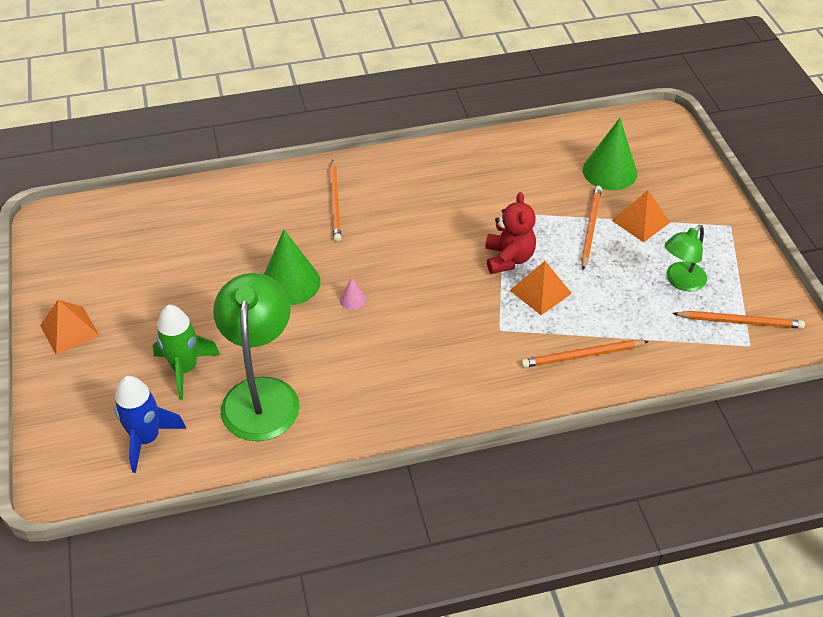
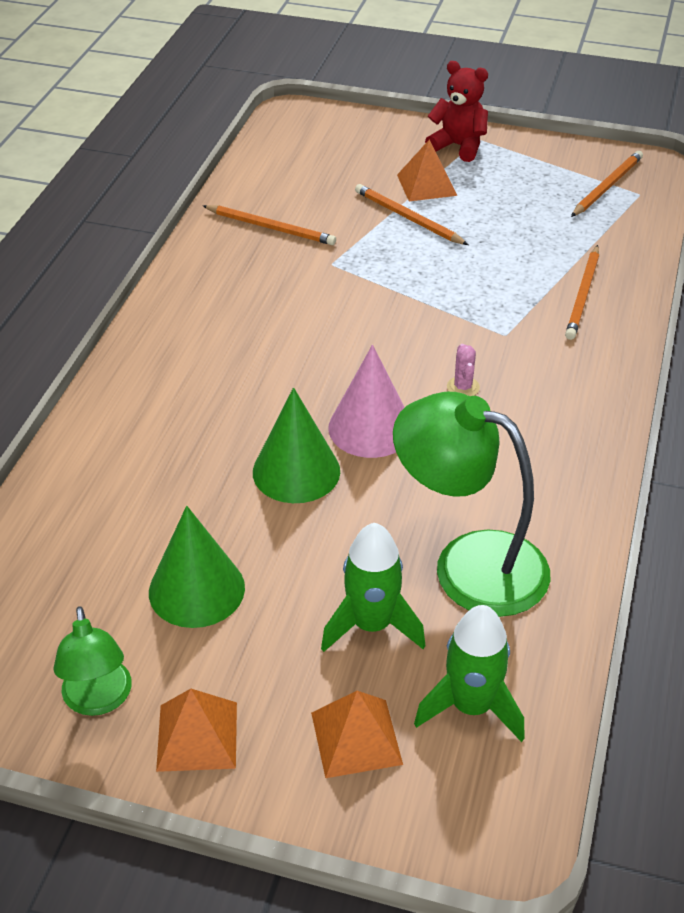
camera: 60 degrees left, 5 degrees down
blue rocket [114,376,186,473] -> green rocket [414,605,525,742]
orange pencil [330,159,341,242] -> orange pencil moved to [203,205,336,245]
pink cone [340,277,366,310] -> pink cone [328,345,405,458], size x2.29
red teddy bear [485,192,536,274] -> red teddy bear moved to [425,61,488,162]
orange pyramid [510,261,572,315] -> orange pyramid moved to [311,691,403,778]
green cone [583,118,637,190] -> green cone moved to [149,506,245,628]
green lamp [665,225,707,291] -> green lamp moved to [53,606,132,716]
none -> pink cactus [447,344,480,396]

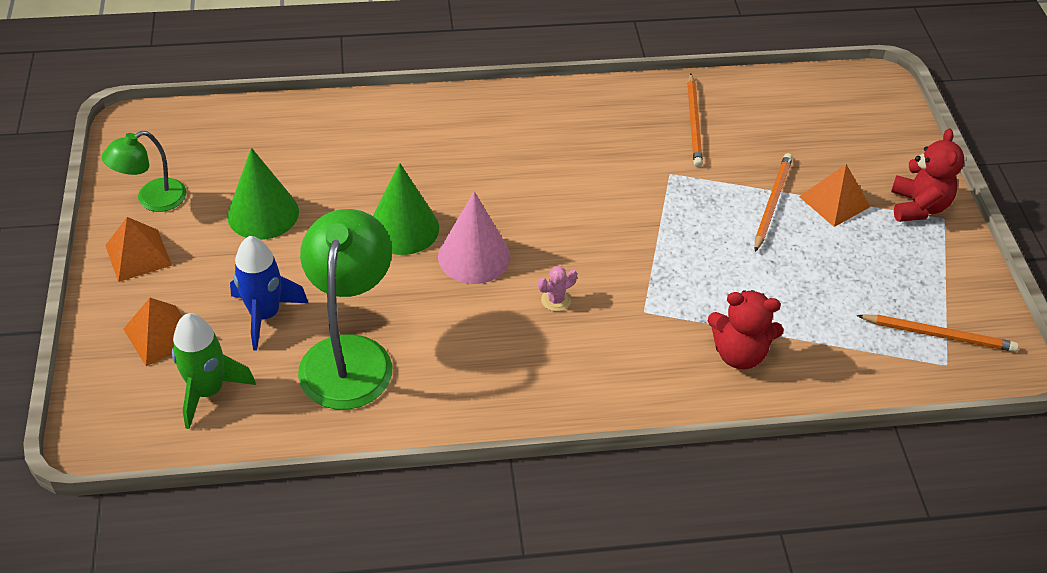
camera: 65 degrees right, 5 degrees up
green rocket [321,523,425,652] -> blue rocket [230,236,308,351]
orange pencil [565,245,599,340] -> red teddy bear [708,290,784,369]

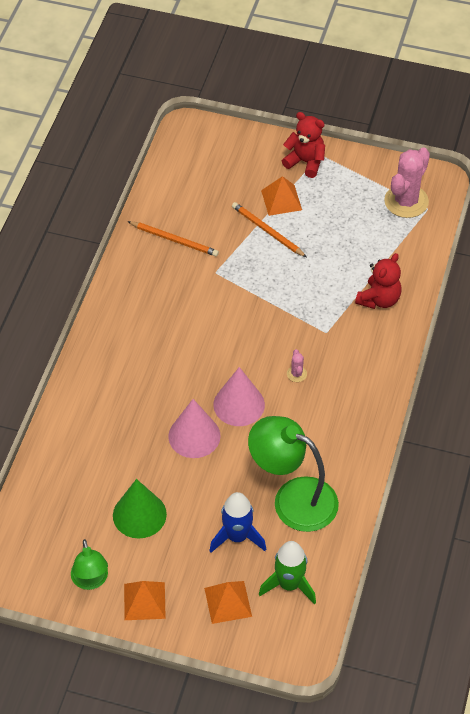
camera: 65 degrees left, 5 degrees up
green cone [373,163,439,255] -> pink cone [168,399,221,458]
orange pencil [857,314,1018,352] -> pink cactus [384,147,430,218]

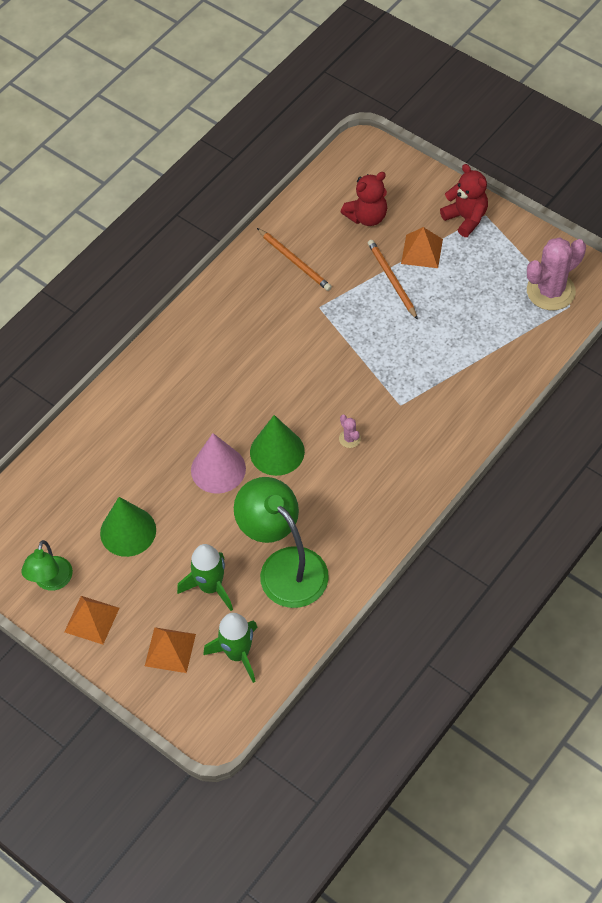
camera: 25 degrees right, 5 degrees up
blue rocket [209,492,266,553] -> green rocket [177,544,233,611]
pink cone [213,367,265,426] -> green cone [250,415,305,476]
pink cactus [287,349,307,382] -> pink cactus turned 45 degrees counterclockwise [339,415,361,448]
red teddy bear [355,253,402,309] -> red teddy bear moved to [341,172,387,226]

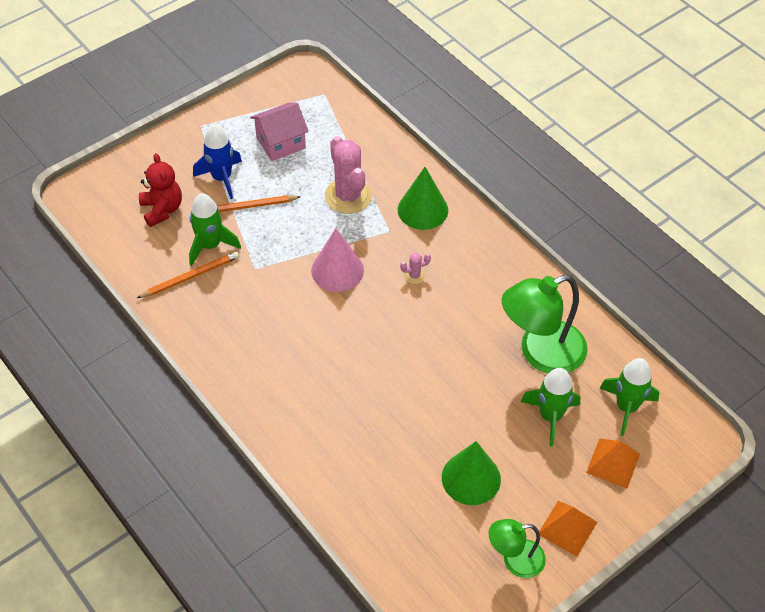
camera: 80 degrees left, 5 degrees down
green lamp [21,540,73,591] -> green lamp turned 150 degrees clockwise [489,519,546,578]
pink cone [191,433,246,494] -> pink cone moved to [311,228,364,292]
green cone [250,415,305,476] -> green cone moved to [398,167,448,230]
orange pyramid [401,227,443,268] -> blue rocket [193,125,242,199]
red teddy bear [440,164,488,237] -> none
pink cactus [527,237,586,310] -> pink cactus moved to [325,136,372,214]
none -> green rocket [189,193,241,266]
none -> pink house [250,102,309,161]

